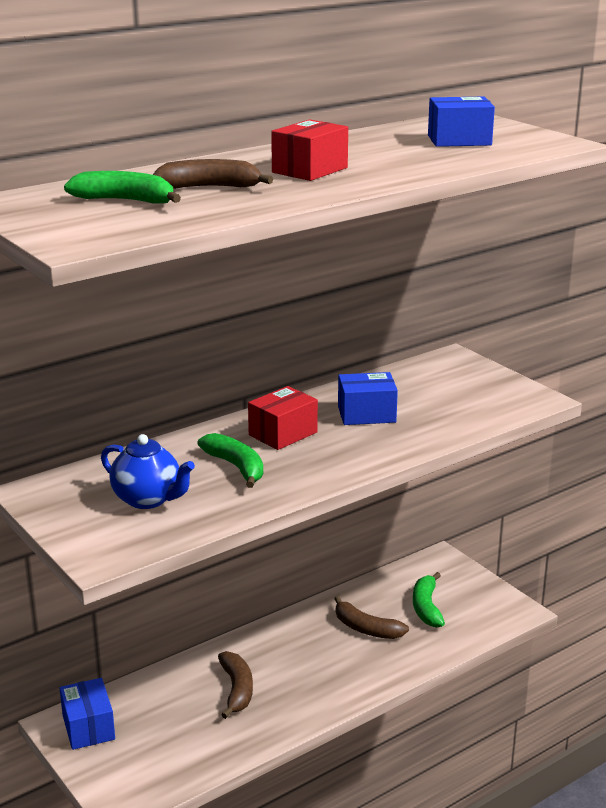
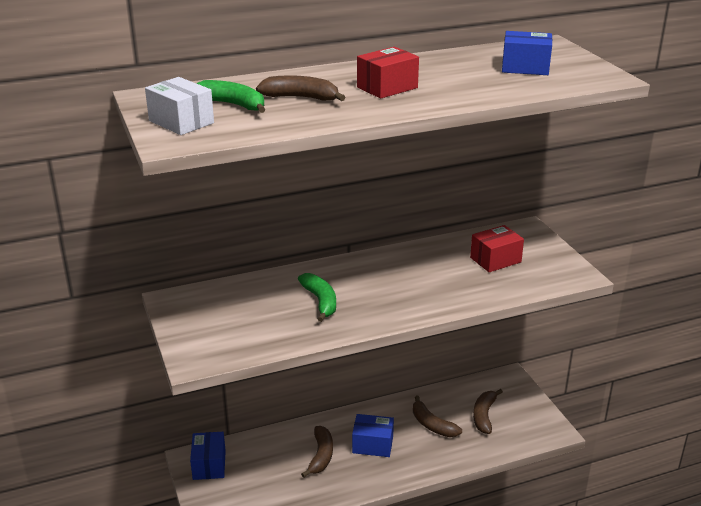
camera: 15 degrees right, 5 degrees up
blue teapot [101,434,195,509] -> none
red box [248,386,318,450] -> red box moved to [470,225,524,272]
blue box [338,372,398,425] -> blue box moved to [352,414,394,457]
green banana [413,572,445,628] -> brown banana [473,389,503,434]
none -> white box [145,77,214,135]

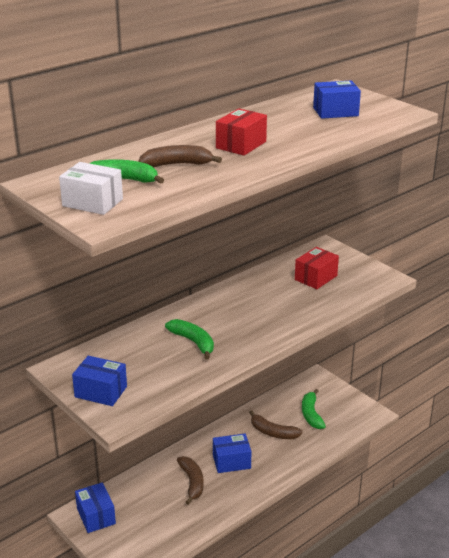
camera: 20 degrees left, 0 degrees up
brown banana [473,389,503,434] -> green banana [302,389,326,429]
none -> blue box [72,356,127,406]

